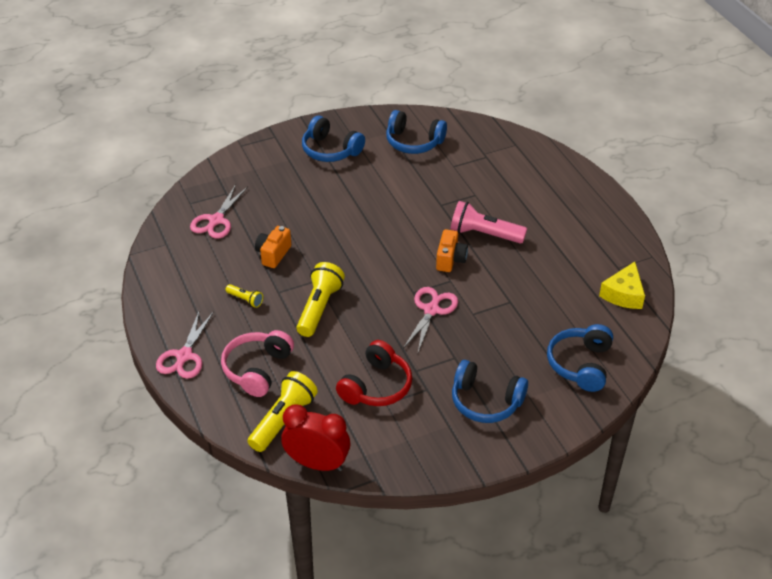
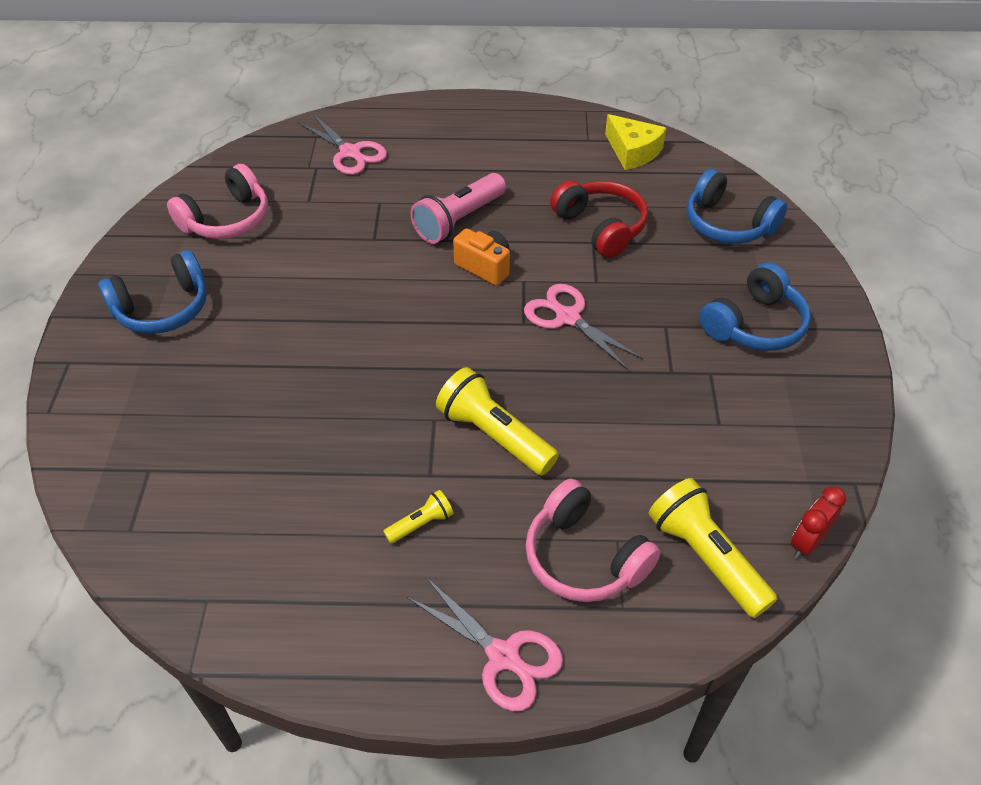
camera: 65 degrees left, 5 degrees up
pink scissors [190,184,248,239] -> pink scissors moved to [298,114,387,175]
orange camera [255,226,291,268] -> none
red clock [281,404,350,471] -> red clock [791,486,846,559], size x0.58
red headphones [336,340,412,406] -> red headphones moved to [550,180,648,258]
blue headphones [386,110,447,154] -> pink headphones [167,164,268,239]

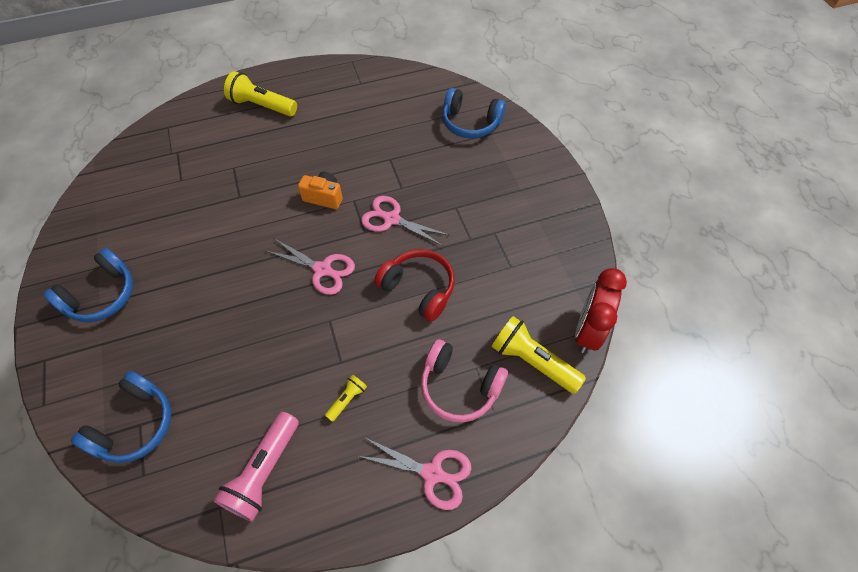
camera: 20 degrees left, 10 degrees up
pink headphones [167,164,268,239] -> none
pink scissors [298,114,387,175] -> pink scissors moved to [266,239,355,295]
pink flashlight [410,173,506,244] -> pink flashlight moved to [213,412,299,522]
yellow flashlight [436,367,559,475] -> yellow flashlight moved to [224,71,297,116]
red headphones [550,180,648,258] -> red headphones moved to [374,249,455,322]
yellow cheese [605,114,666,170] -> none
blue headphones [700,263,811,351] -> blue headphones moved to [71,371,171,463]
red clock [791,486,846,559] -> red clock [575,268,627,353], size x1.72

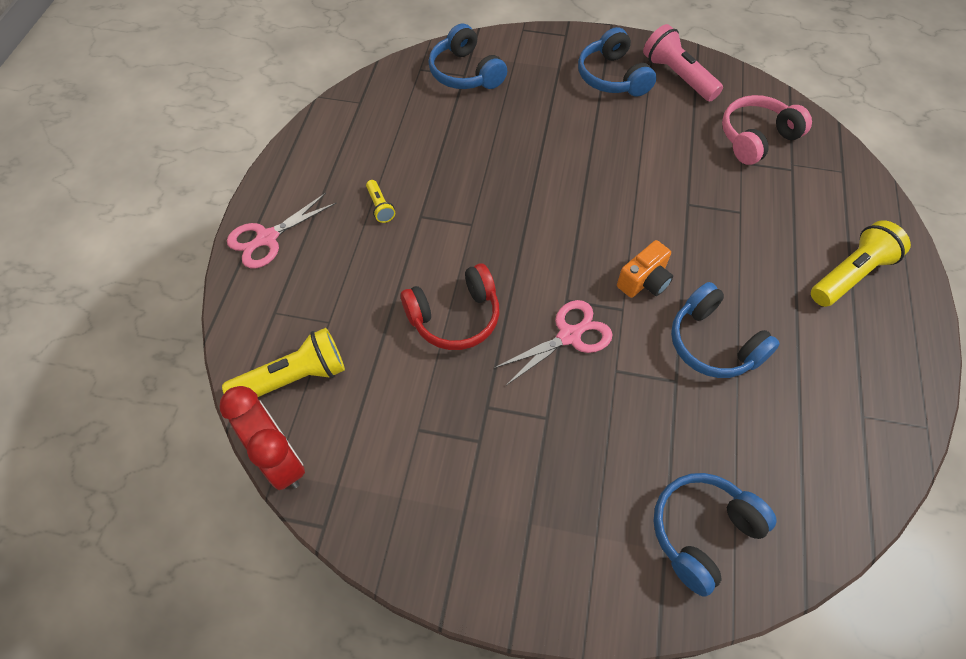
camera: 120 degrees right, 0 degrees up
pink flashlight [213,412,299,522] -> pink flashlight moved to [643,24,723,101]
pink scissors [266,239,355,295] -> none
pink headphones [421,339,508,423] -> pink headphones moved to [722,95,812,165]
none -> blue headphones [671,282,780,378]

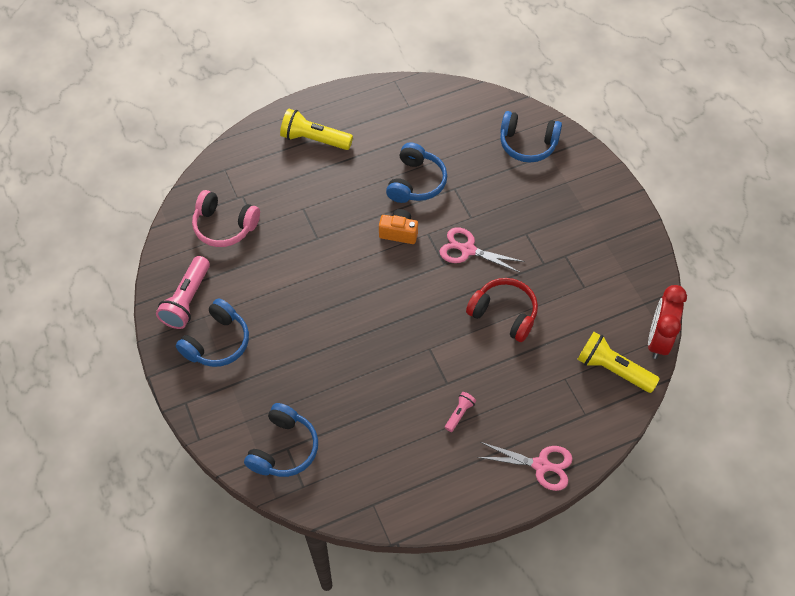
camera: 125 degrees left, 0 degrees up
yellow flashlight [366,180,395,223] -> pink flashlight [445,392,476,432]

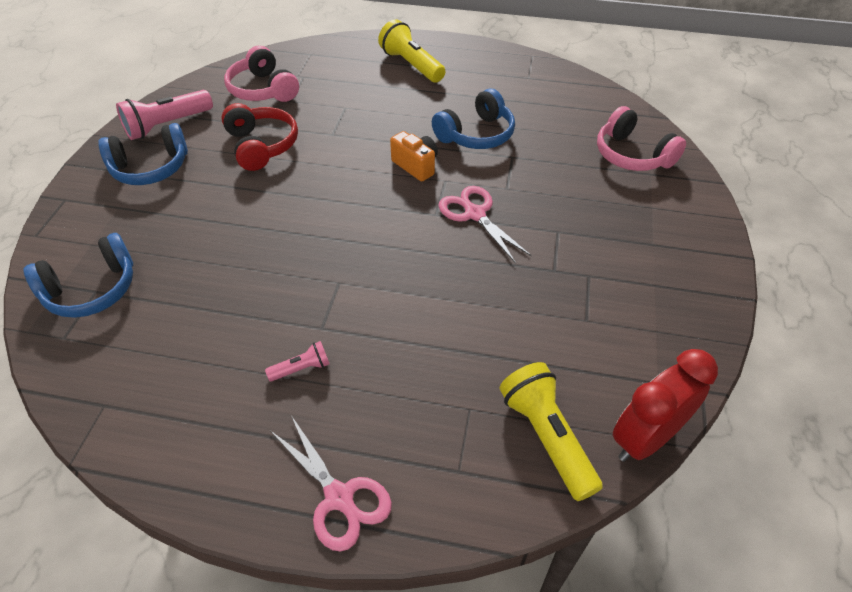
camera: 35 degrees right, 10 degrees down
red headphones [466,278,538,342] -> red headphones moved to [221,103,298,171]
blue headphones [500,111,562,162] -> pink headphones [597,106,686,171]

